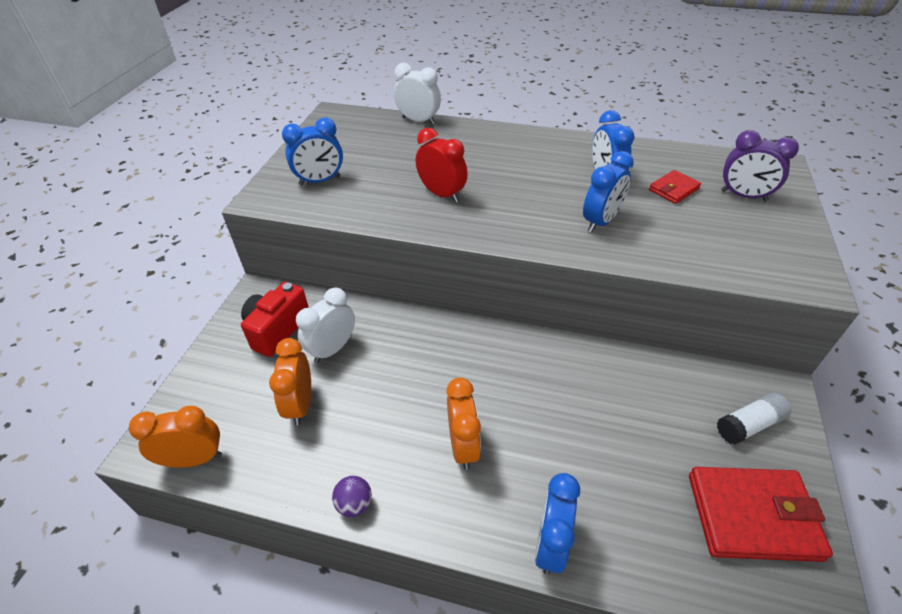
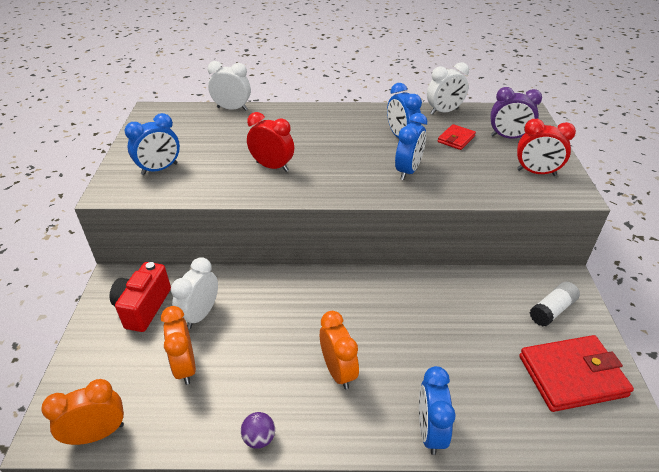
camera: 15 degrees left, 5 degrees down
none -> white clock [427,62,469,115]
none -> red clock [517,119,576,176]

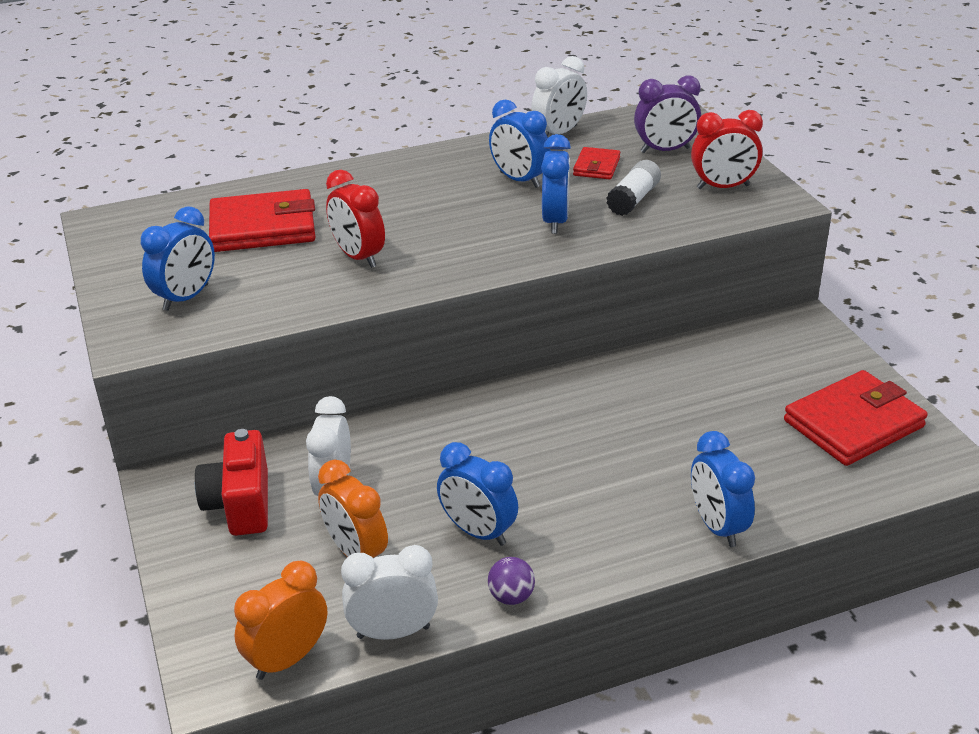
camera: 20 degrees left, 5 degrees down
white clock [208,61,251,111] -> white clock moved to [341,545,438,640]
red clock [247,112,294,172] -> red clock turned 135 degrees counterclockwise [326,170,385,268]
orange clock [320,311,359,389] -> none
white glue stick [529,282,580,326] -> white glue stick moved to [606,160,661,216]
none -> red wallet [209,189,315,252]
none -> blue clock [437,442,518,546]

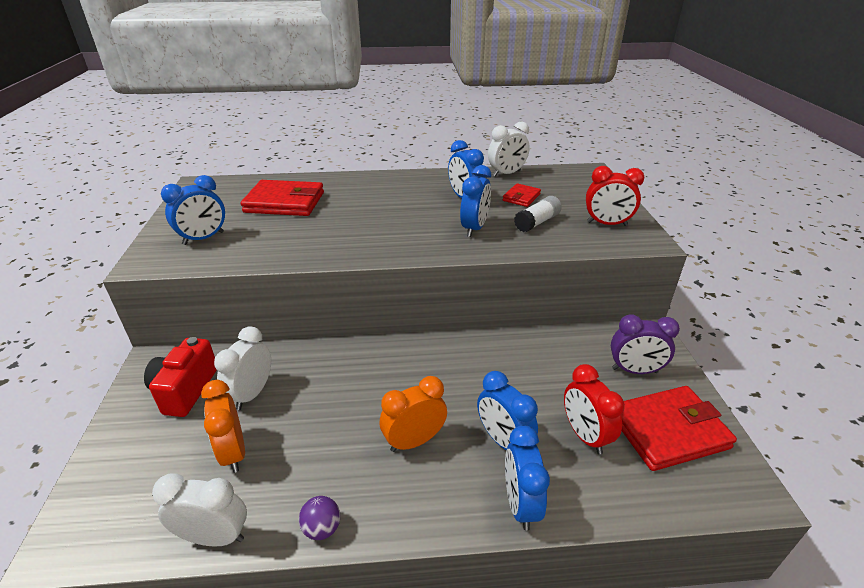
camera: 15 degrees right, 0 degrees up
orange clock [234,561,327,680] -> orange clock moved to [380,376,447,452]
red clock [326,170,385,268] -> red clock moved to [564,364,625,454]
blue clock [437,442,518,546] -> blue clock moved to [477,371,538,450]
purple clock [634,76,701,153] -> purple clock moved to [611,314,680,374]

